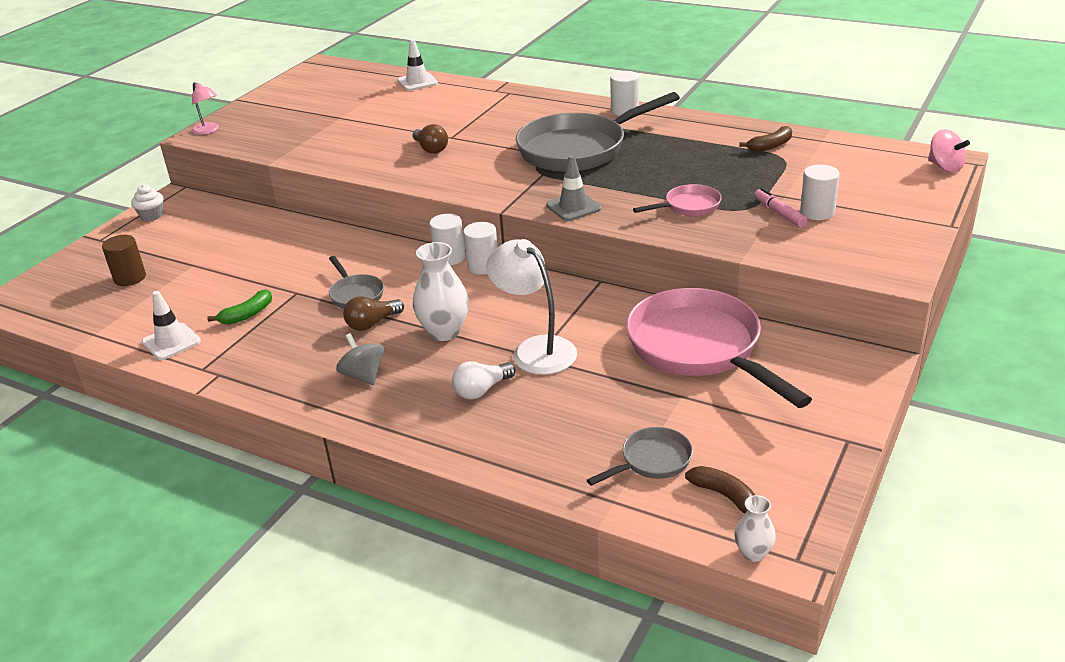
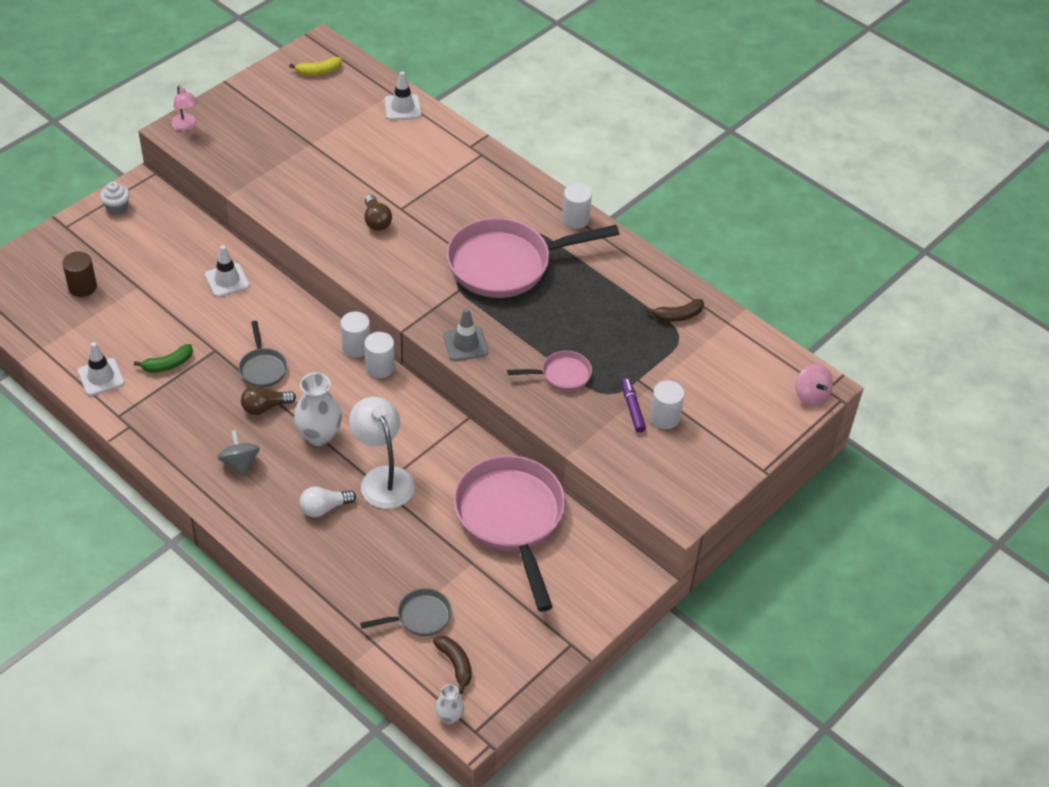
camera: 10 degrees right, 15 degrees up
grey pan [516,92,680,172] -> pink pan [446,218,619,298]
pink marker [754,188,808,228] -> purple marker [621,378,646,433]
none -> white traffic cone [205,245,250,297]
none -> yellow banana [289,57,342,76]

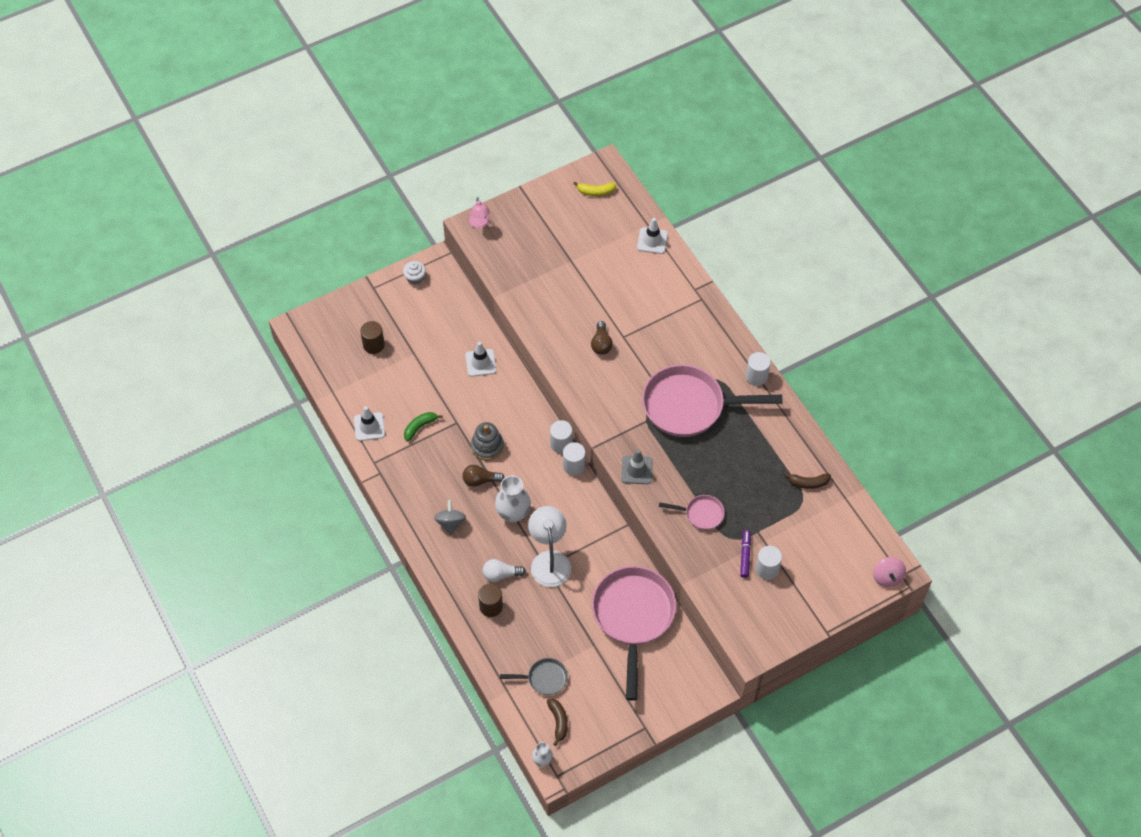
camera: 20 degrees right, 10 degrees up
green banana [134,344,193,373] -> green banana turned 150 degrees clockwise [404,412,443,442]
grey pan [239,321,287,388] -> grey stacking toy [471,422,504,460]
none -> brown cylinder [478,584,503,617]

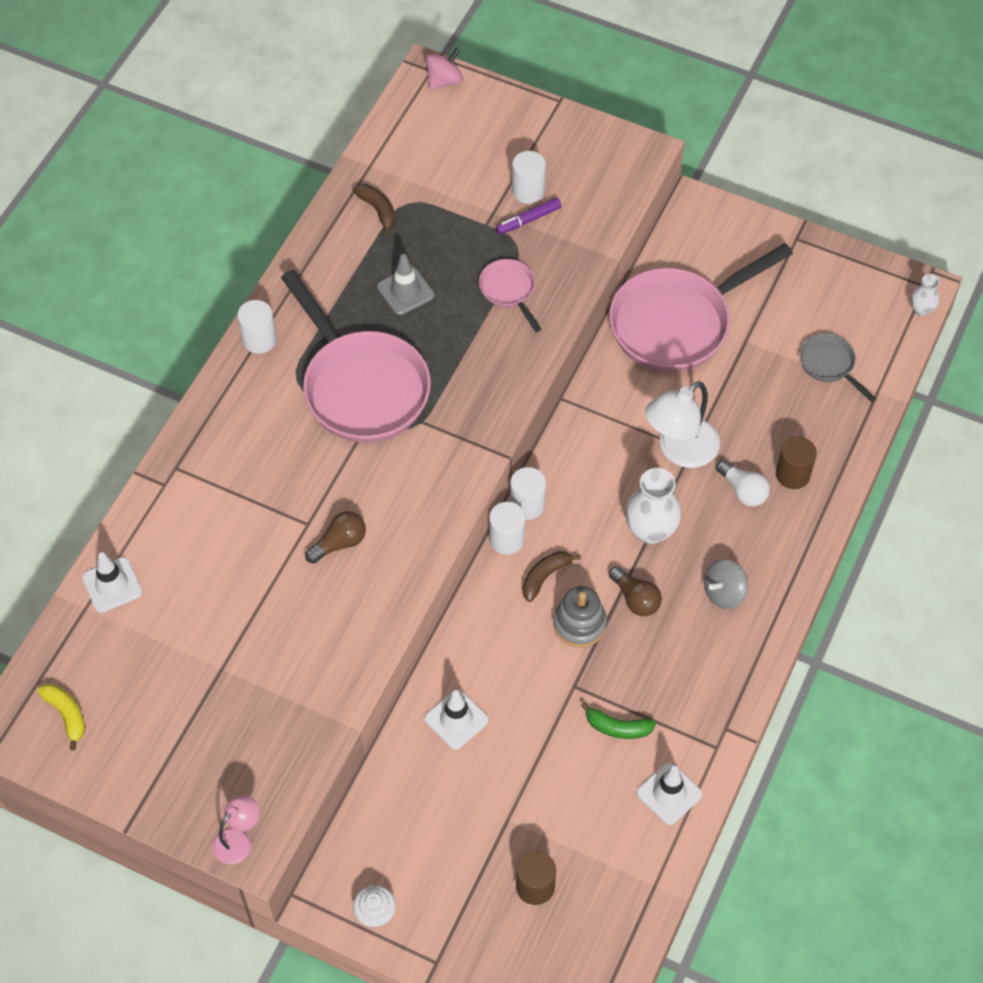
camera: 125 degrees left, 0 degrees up
brown banana [547,699,568,746] -> brown banana moved to [522,551,581,602]
grey traffic cone [621,450,653,484] -> grey traffic cone moved to [377,254,434,315]

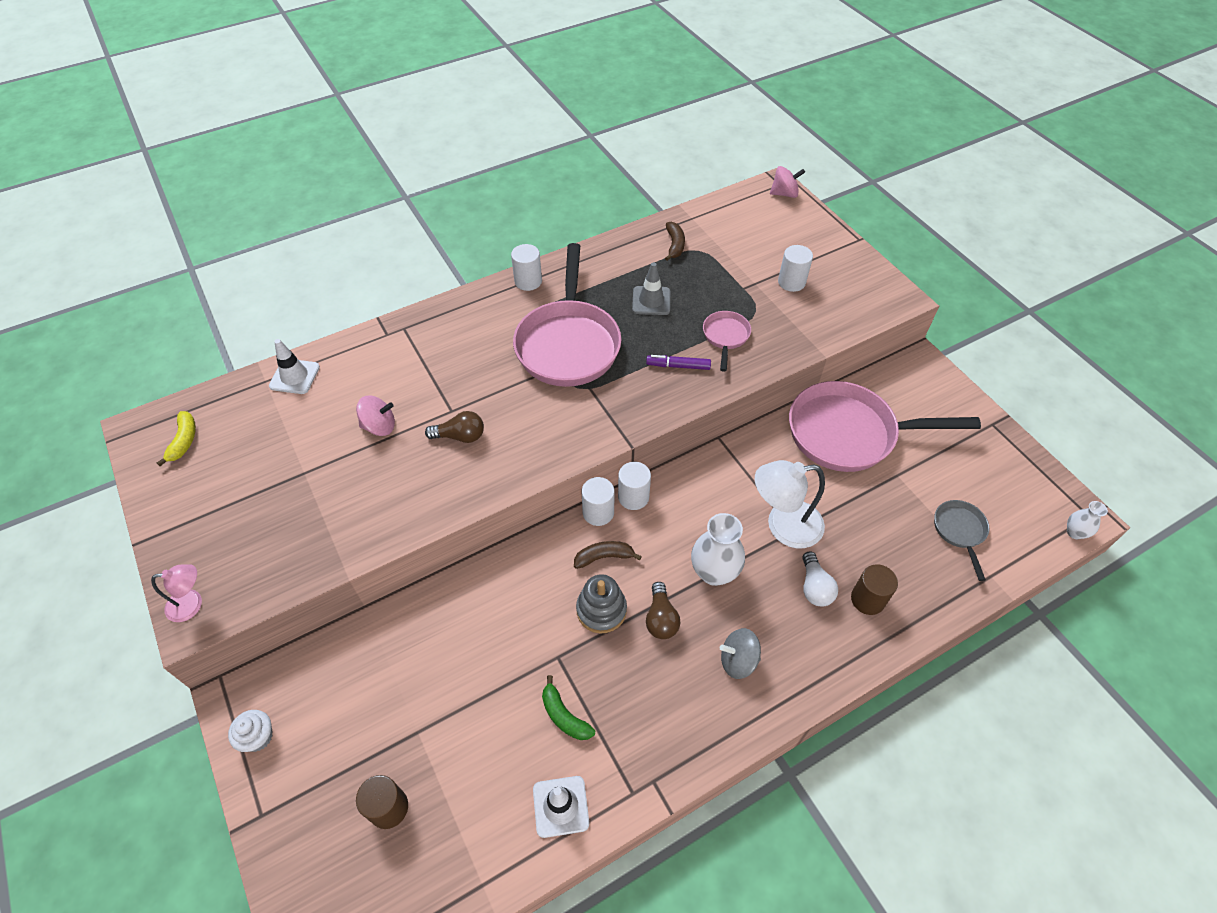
camera: 35 degrees right, 5 degrees down
white traffic cone [424,689,489,750] -> none
purple marker [496,197,561,235] -> purple marker moved to [646,355,711,370]
none -> pink spinning top [356,396,395,436]

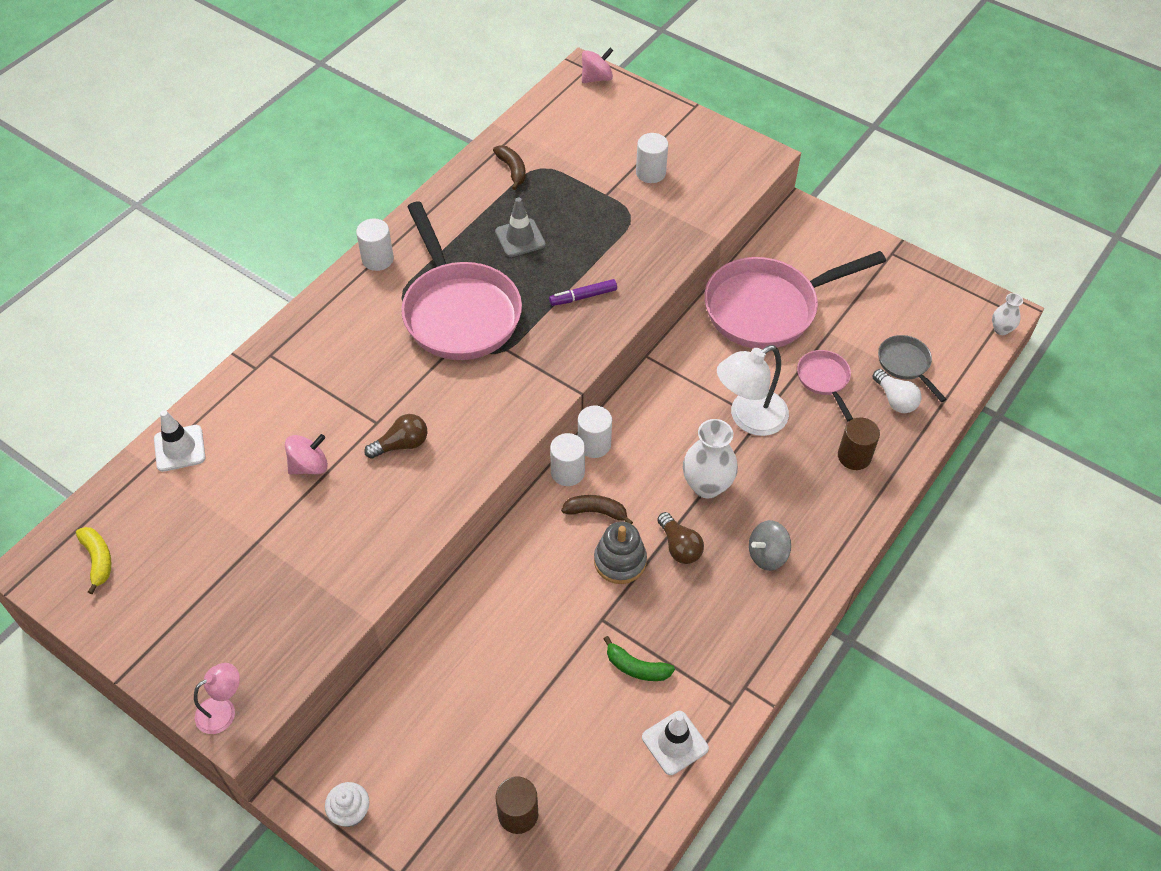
camera: 25 degrees left, 0 degrees up
brown banana [574,541,642,569] -> brown banana turned 45 degrees clockwise [561,495,633,524]
pink pan [703,311,751,372] -> pink pan moved to [797,350,853,421]
white light bulb [803,552,838,606] -> white light bulb moved to [872,369,921,413]

